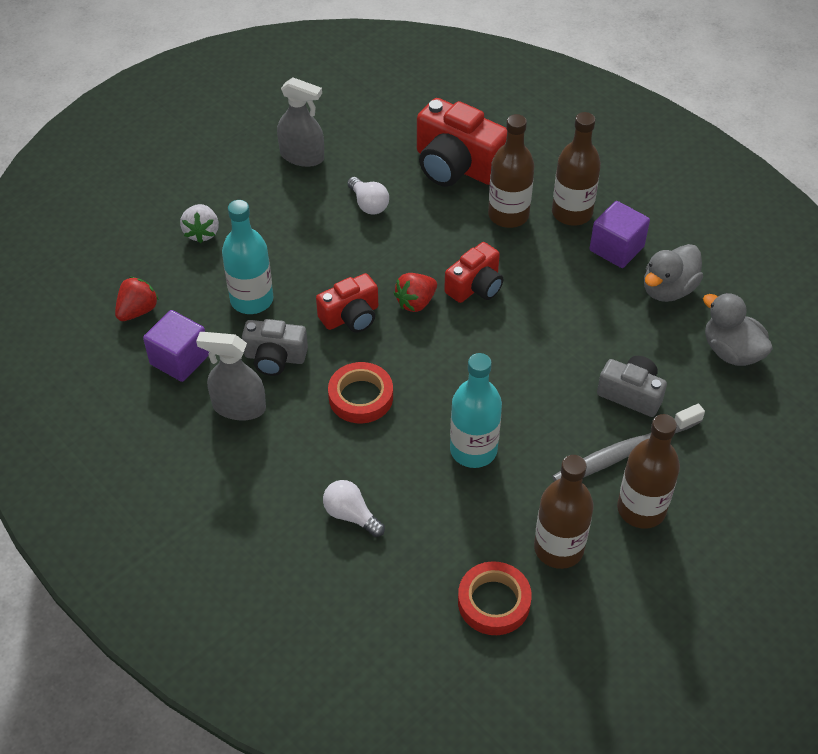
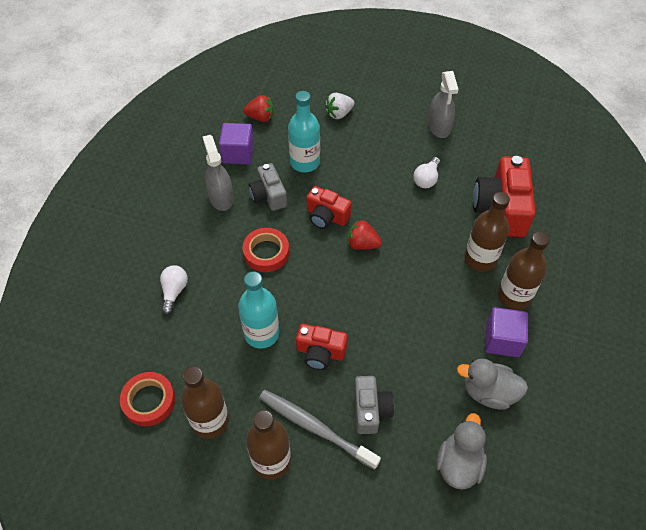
camera: 60 degrees right, 5 degrees up
red camera [444,242,503,303] -> red camera moved to [296,324,348,370]

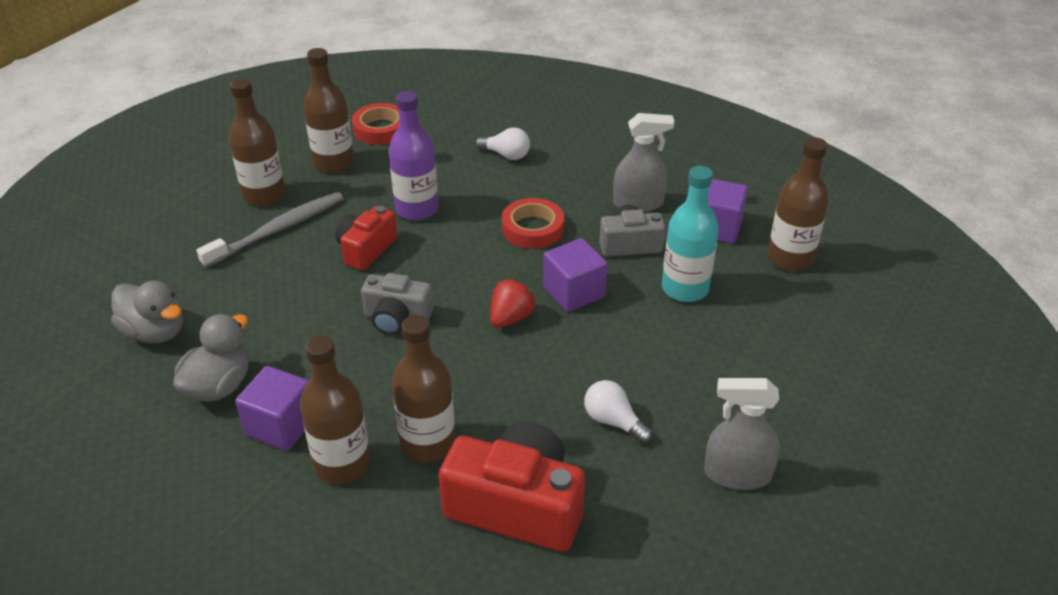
camera: 105 degrees right, 15 degrees down
turquoise bottle [238,271,279,349] -> purple bottle [389,91,439,220]
red strawberry [243,95,273,122] -> brown bottle [768,137,829,271]
red camera [306,186,352,229] -> purple cube [543,238,608,312]
white strawberry [325,93,354,119] -> none
grey camera [354,376,394,434] -> grey camera moved to [361,273,433,335]

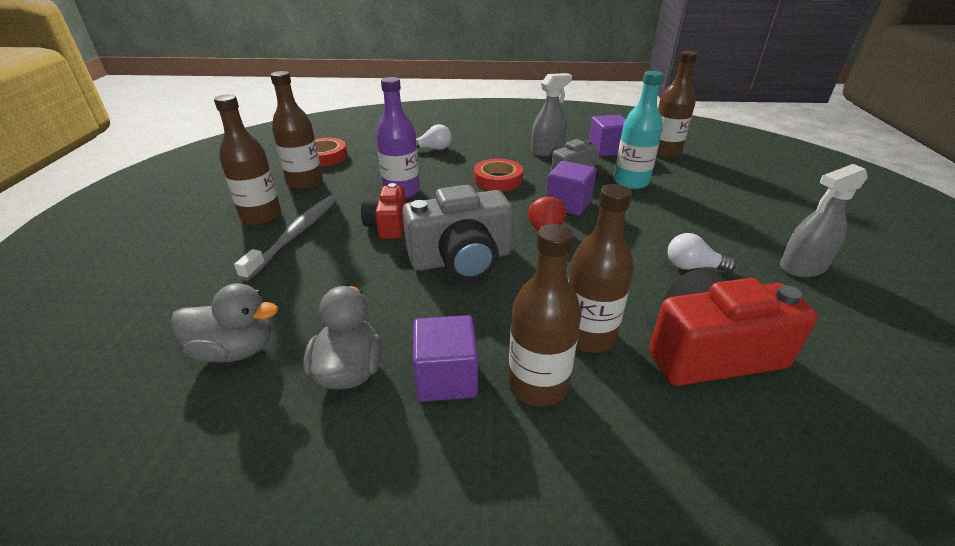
camera: 30 degrees left, 5 degrees down
grey camera [361,273,433,335] -> grey camera [402,185,513,282], size x1.68

